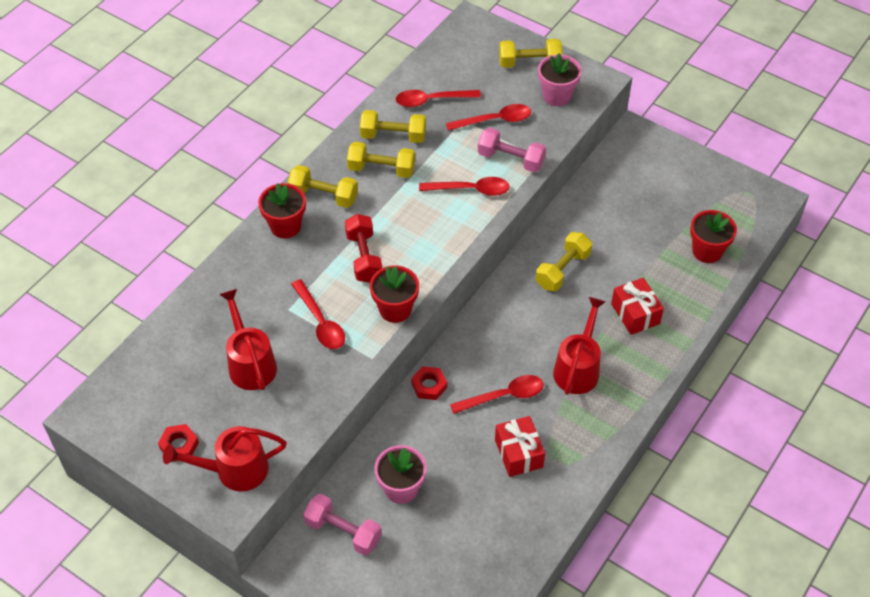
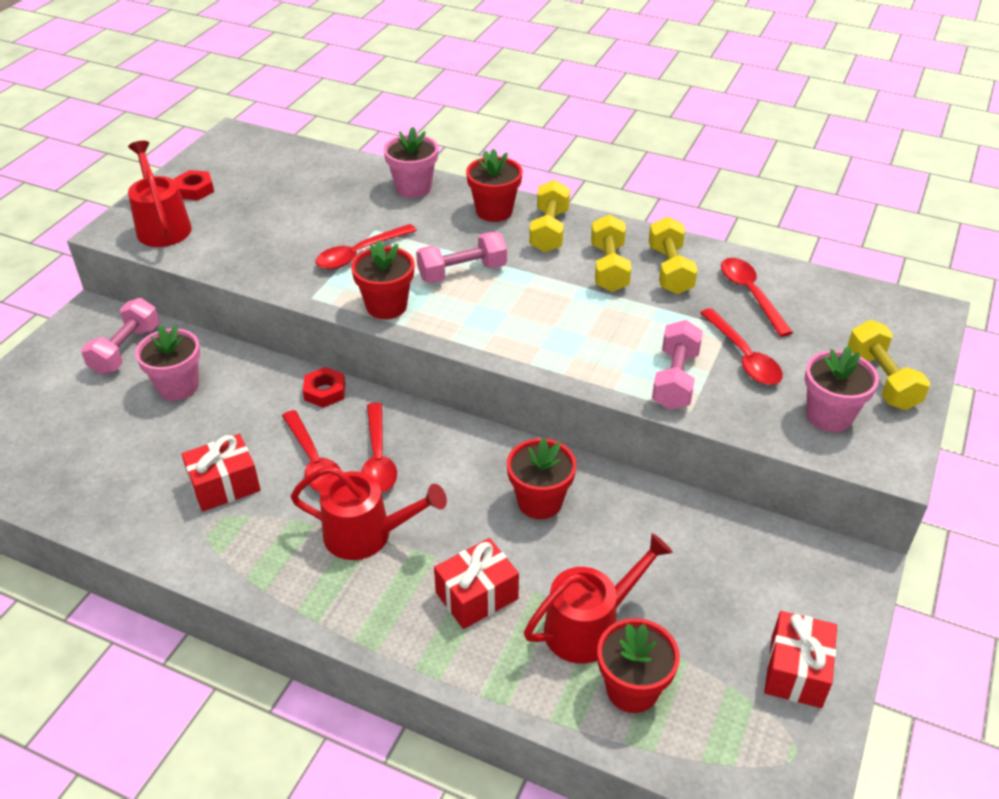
camera: 80 degrees right, 10 degrees down
red watering can [219,289,277,390] -> red watering can moved to [524,533,673,664]
red dumbbell [345,214,382,283] -> pink dumbbell [416,232,507,283]
red spoon [419,177,510,196] -> red spoon moved to [361,403,397,493]
yellow dumbbell [536,232,592,291] -> red flower pot [507,438,576,519]
none -> pink flower pot [384,127,438,198]
none -> red gift [764,611,837,708]

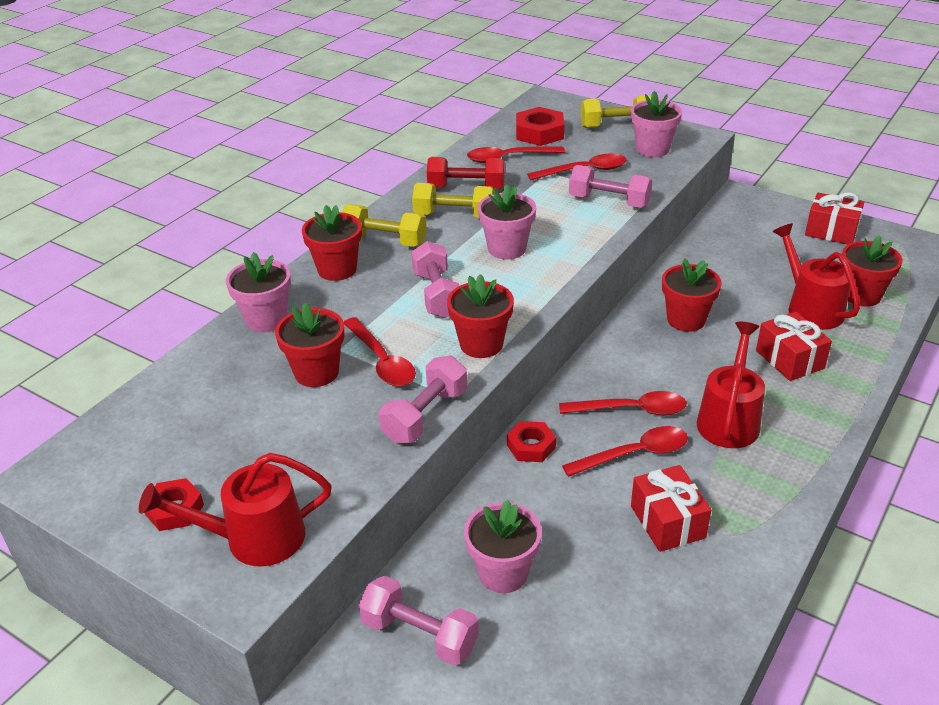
camera: 80 degrees left, 5 degrees down
yellow dumbbell [649,217,698,295] -> red dumbbell [427,157,505,189]
none -> red flower pot [275,302,344,387]
none -> pink dumbbell [379,356,467,444]
none -> pink flower pot [478,184,536,259]
none -> red nut [516,107,564,146]

